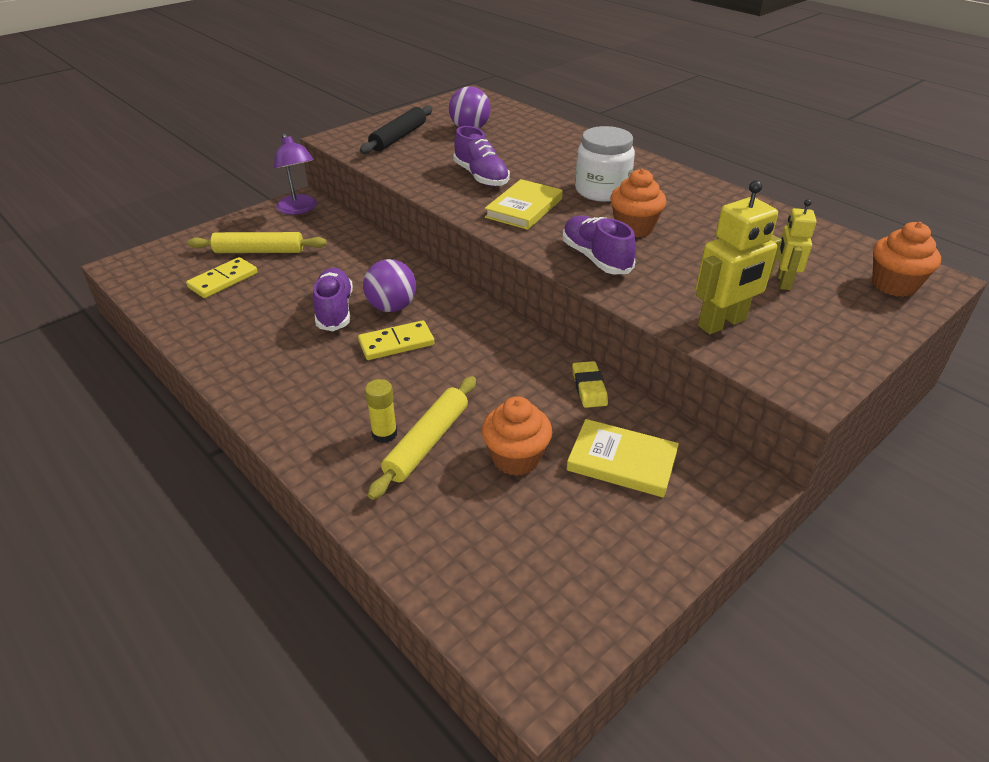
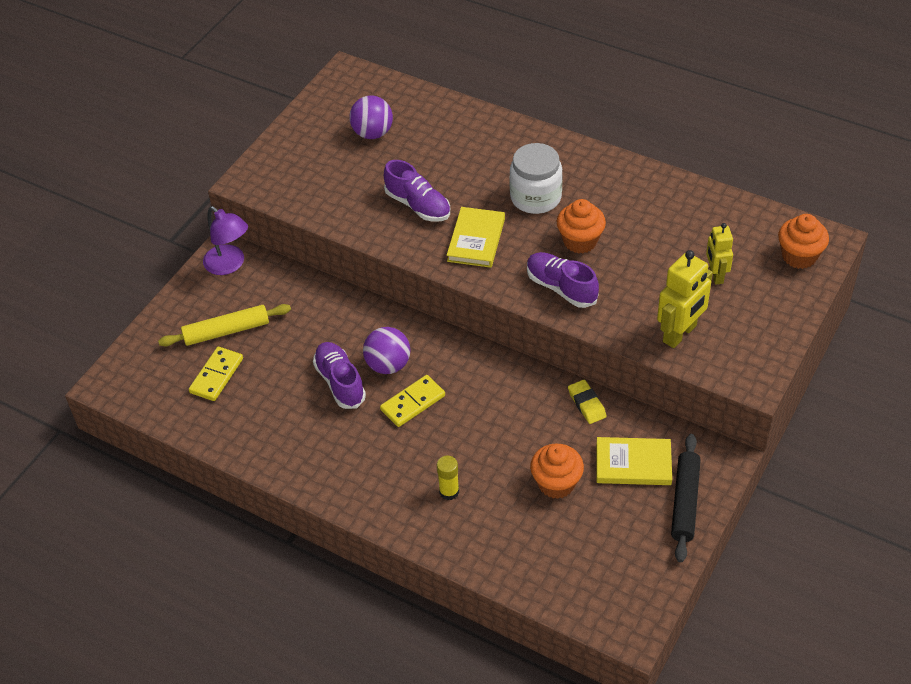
camera: 15 degrees left, 10 degrees up
black rolling pin [360,105,433,154] -> black rolling pin moved to [671,434,701,562]
yellow rolling pin [368,376,476,500] -> none

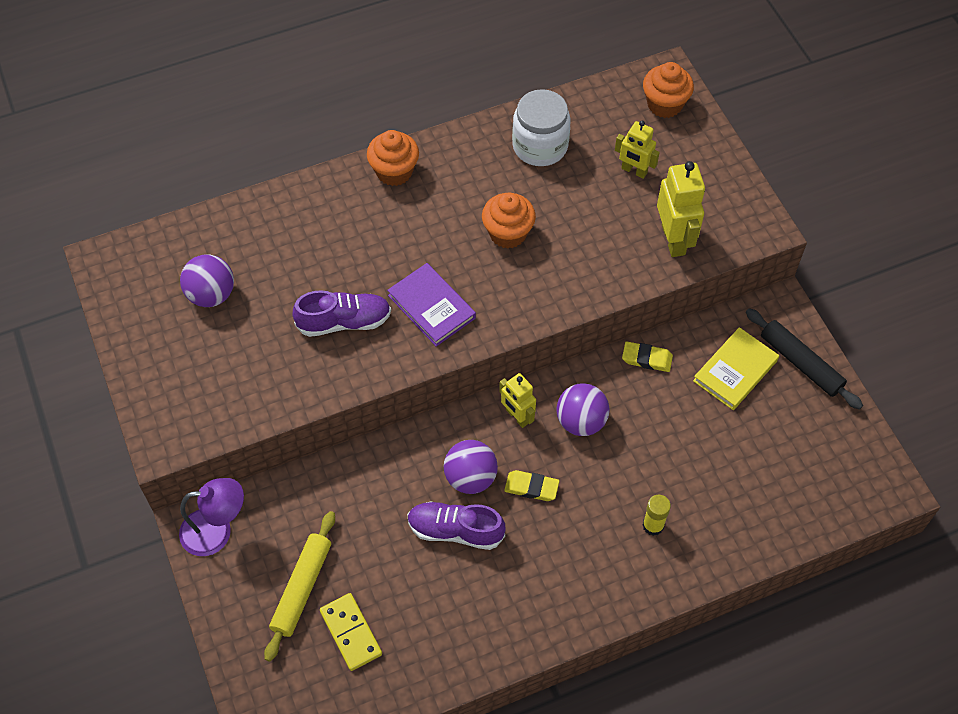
camera: 55 degrees left, 10 degrees up
yellow domino [380,375,445,427] -> yellow eraser [504,470,559,501]
yellow book [447,207,505,268] -> purple book [387,263,476,347]
white jar [510,143,563,214] -> white jar moved to [512,89,571,166]
purple shoe [527,252,599,308] -> none
orange cupcake [530,444,584,499] -> orange cupcake moved to [367,130,419,186]
none -> yellow robot [499,373,536,428]
none -> purple ball [556,383,610,436]

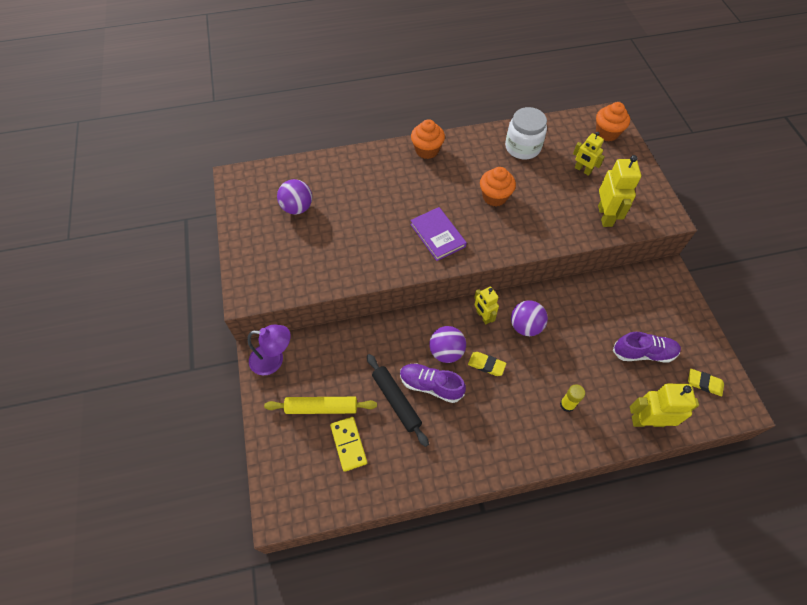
camera: 10 degrees right, 0 degrees up
yellow rolling pin [264,511,335,662] -> yellow rolling pin turned 60 degrees clockwise [264,397,377,414]
purple shoe [292,290,391,337] -> purple shoe moved to [613,332,681,362]
yellow eraser [622,341,673,372] -> yellow eraser moved to [688,369,724,396]
yellow book [693,327,779,410] -> none
black rolling pin [746,308,863,410] -> black rolling pin moved to [367,354,429,447]
none -> yellow robot [630,384,699,427]

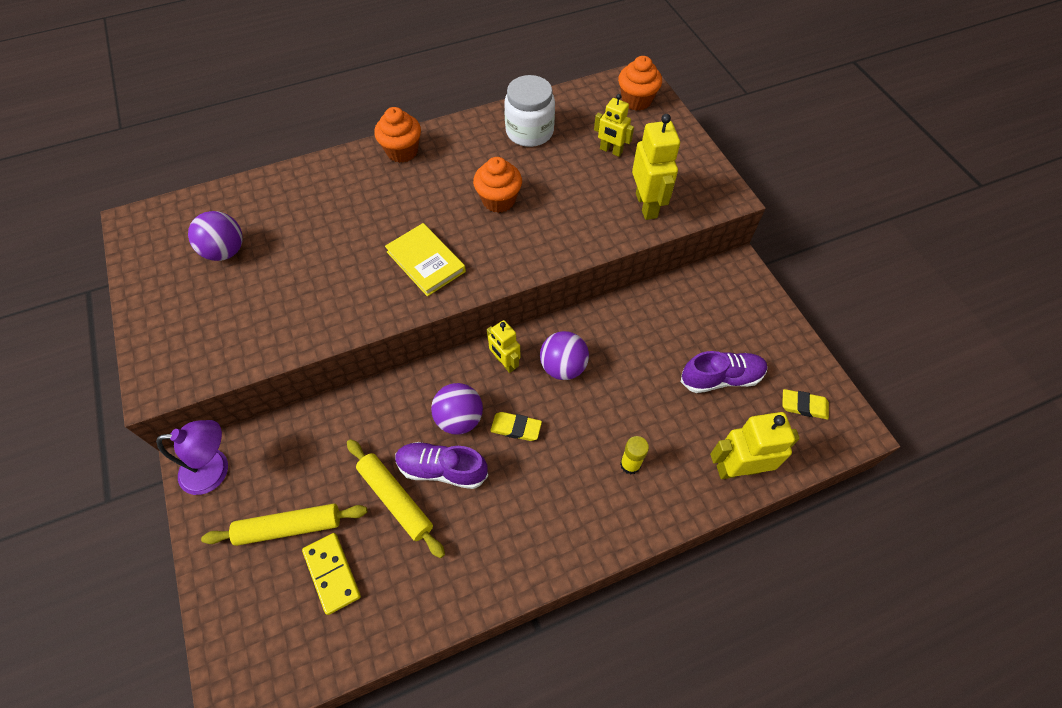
camera: 10 degrees left, 0 degrees up
black rolling pin [367,354,429,447] -> yellow rolling pin [347,439,445,558]
purple book [410,207,467,261] -> yellow book [385,223,466,297]

